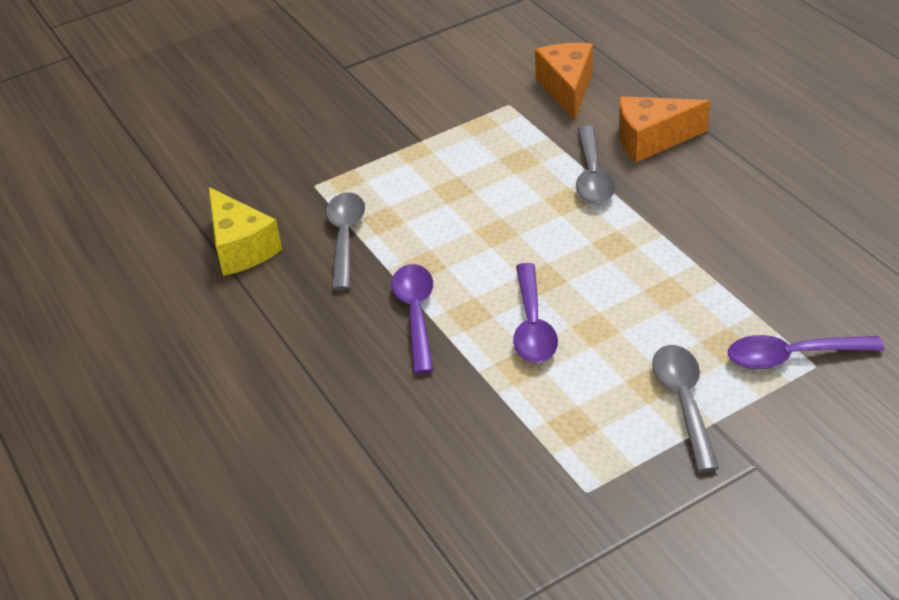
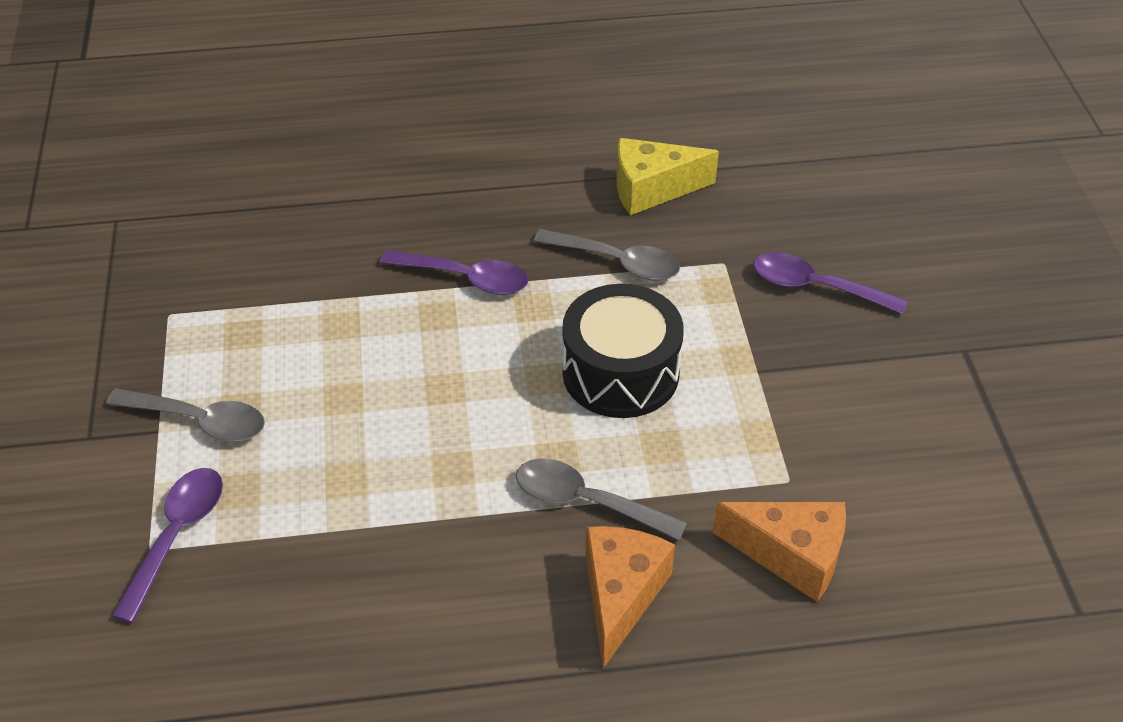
camera: 110 degrees right, 5 degrees up
purple spoon [513,263,558,363] -> purple spoon moved to [753,252,908,314]
none -> black drum [562,284,684,418]

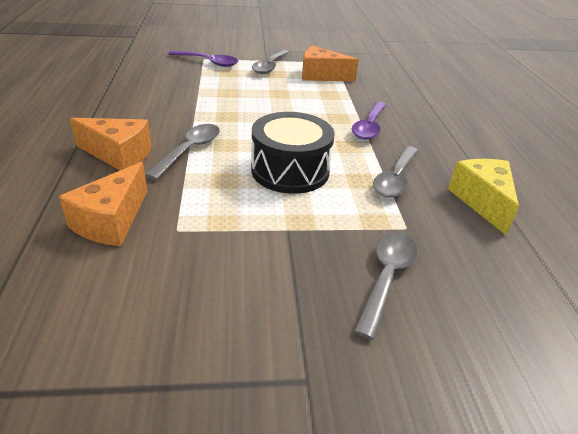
camera: 90 degrees right, 10 degrees down
purple spoon [753,252,908,314] -> grey spoon [354,232,418,340]
none -> orange cheese [302,46,359,82]

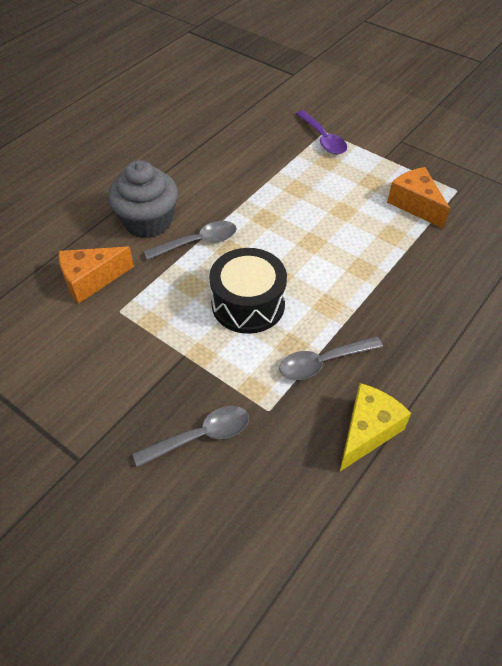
camera: 45 degrees right, 15 degrees up
orange cheese [70,118,152,170] -> grey cupcake [108,160,178,238]
grey spoon [252,49,289,74] -> none
purple spoon [352,102,386,140] -> none

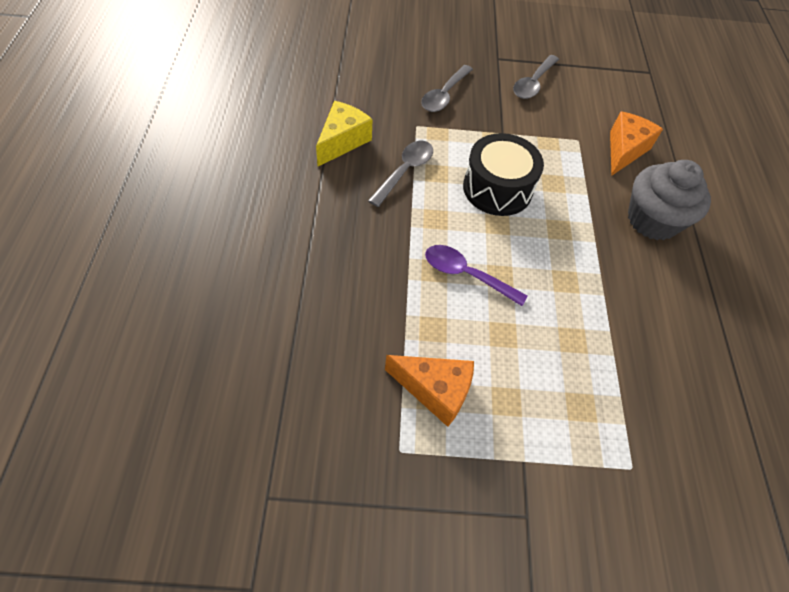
camera: 140 degrees right, 5 degrees up
grey spoon [144,221,237,260] -> grey spoon moved to [513,55,559,99]
purple spoon [296,110,347,155] -> purple spoon moved to [425,245,527,306]
yellow cheese [340,383,411,471] -> yellow cheese turned 150 degrees counterclockwise [316,101,373,166]

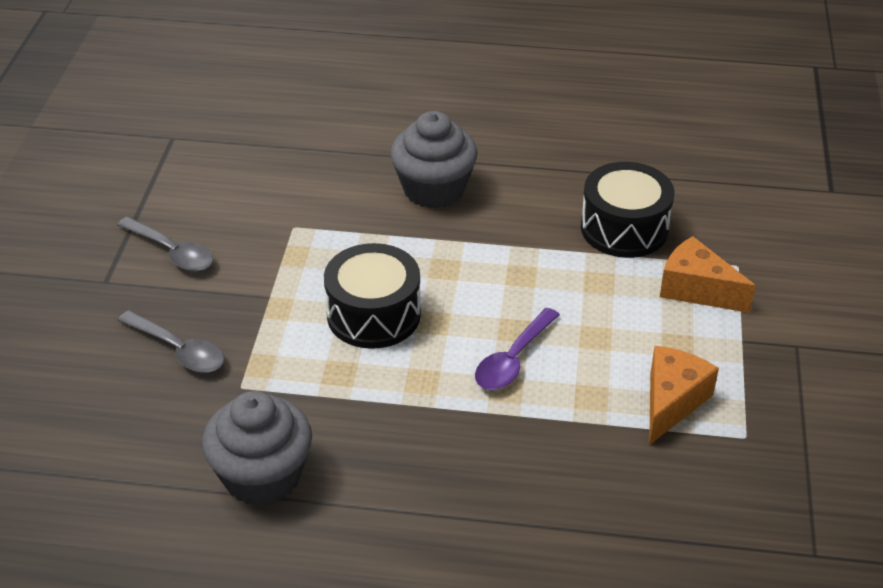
camera: 80 degrees left, 15 degrees down
yellow cheese [316,101,373,166] -> grey cupcake [202,391,312,506]
grey spoon [368,141,433,207] -> none
orange cheese [610,111,663,176] -> orange cheese moved to [660,236,756,313]
none -> black drum [581,162,675,258]

